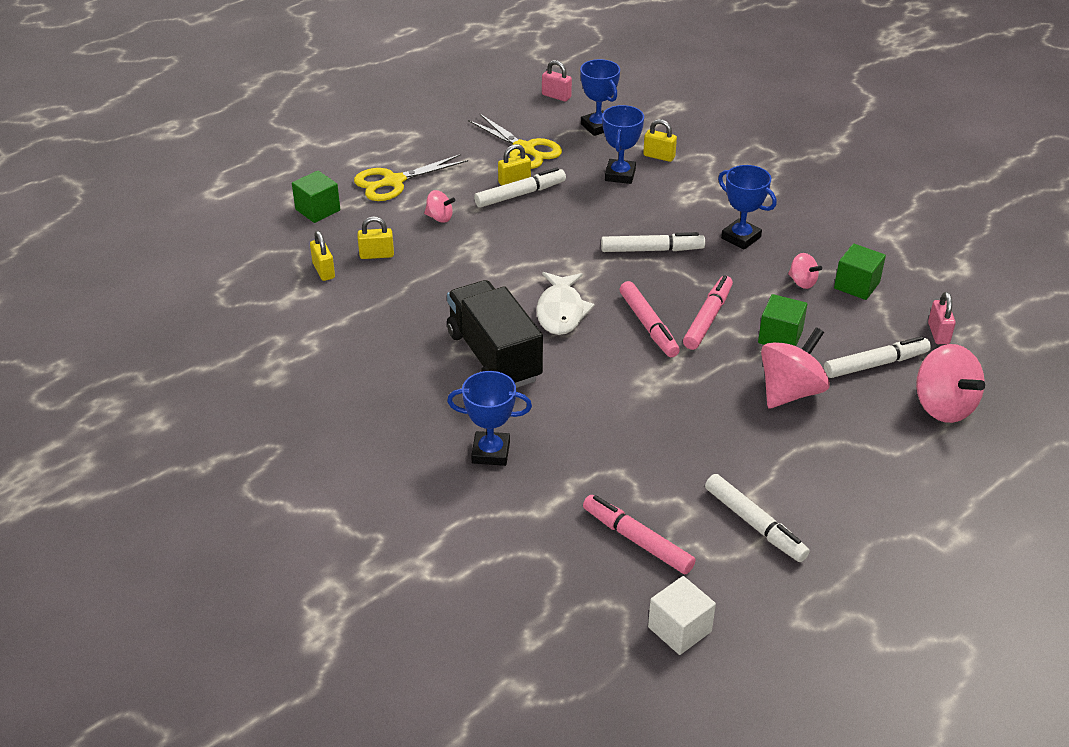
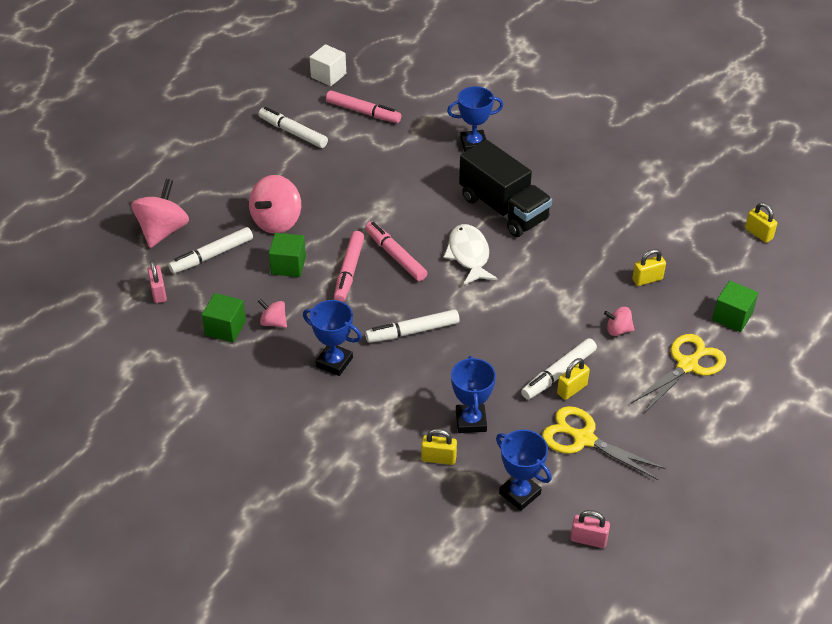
camera: 165 degrees right, 5 degrees up
yellow padlock [310,231,335,281] -> yellow padlock moved to [745,202,777,243]
pink spinning top [916,344,985,423] -> pink spinning top turned 60 degrees clockwise [131,179,189,248]

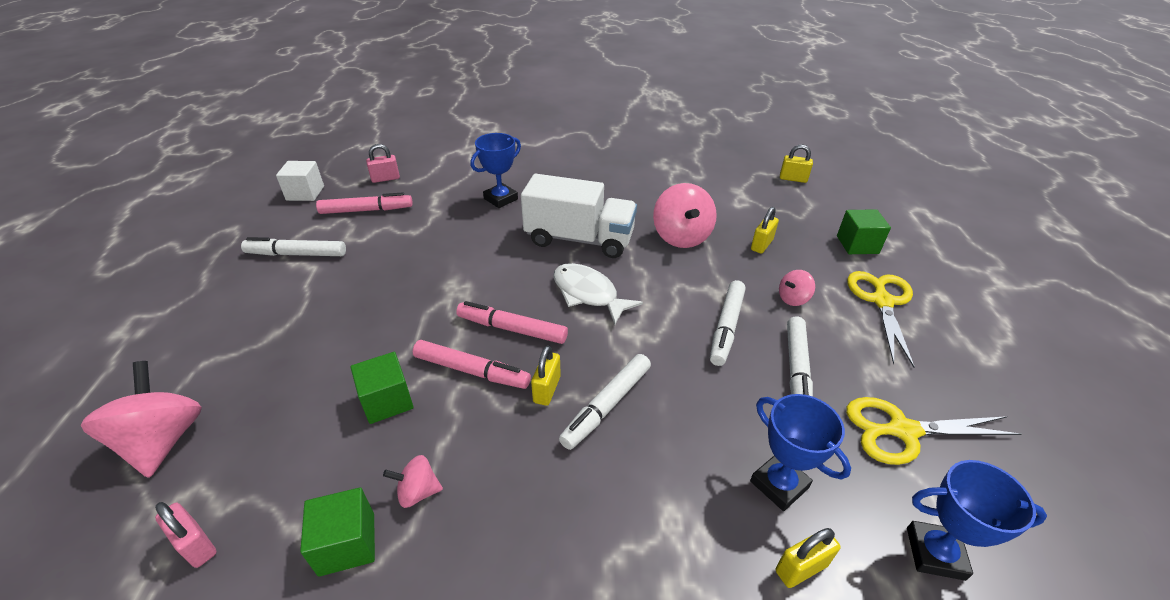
camera: 35 degrees left, 5 degrees down
white marker [168,227,253,274] -> white marker moved to [710,280,746,366]
pink spinning top [249,175,301,234] -> pink spinning top moved to [653,183,717,248]
blue trophy [303,300,362,376] -> none
pink marker [334,231,364,302] -> pink marker turned 45 degrees counterclockwise [413,340,531,389]
black truck [459,140,552,237] -> white truck [521,174,637,258]
yellow padlock [557,358,590,400] -> yellow padlock moved to [531,345,561,406]
pink padlock [570,510,610,548] -> pink padlock moved to [366,144,400,183]

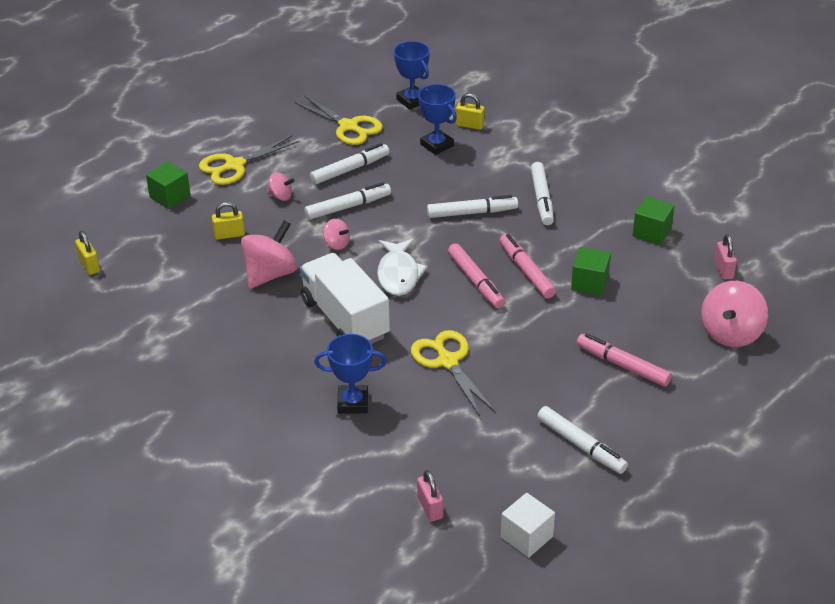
camera: 135 degrees left, 0 degrees up
pink marker [316,193,413,214] -> pink marker moved to [577,333,672,387]
pink padlock [366,144,400,183] -> pink padlock turned 45 degrees clockwise [417,470,443,522]
pink spinning top [383,455,443,508] -> pink spinning top moved to [323,219,350,250]
yellow padlock [531,345,561,406] -> none
blue trophy [750,394,851,511] -> blue trophy turned 45 degrees counterclockwise [418,84,457,155]
none -> yellow scissors [411,330,496,416]
none -> white marker [531,162,554,225]

